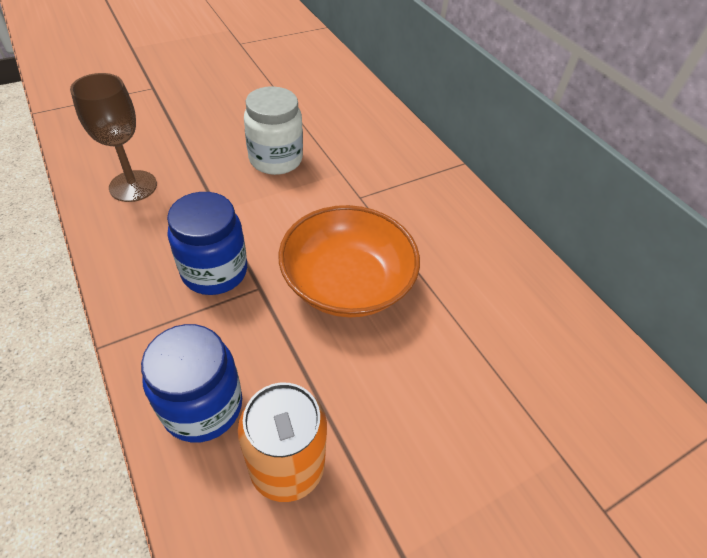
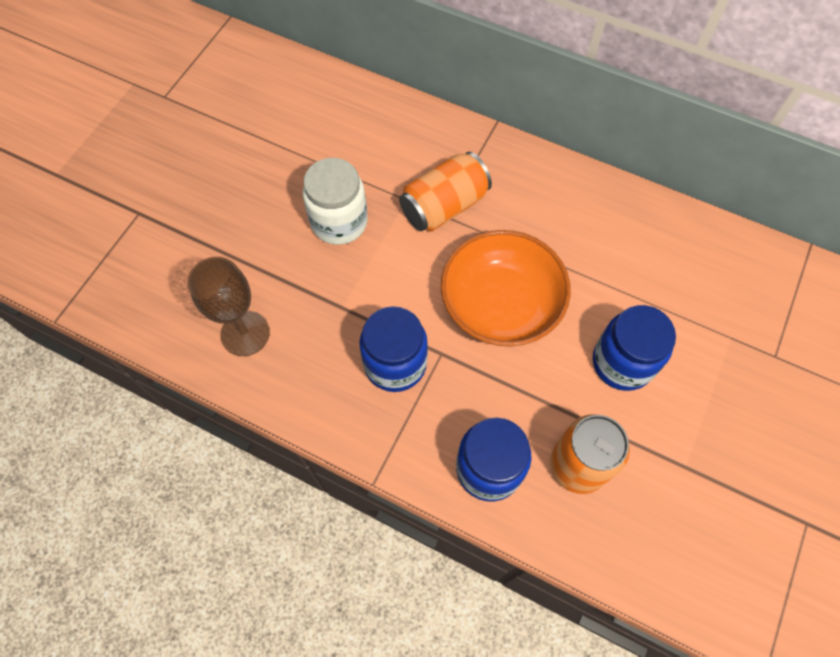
camera: 30 degrees left, 15 degrees up
none -> orange can [399,152,492,232]
none -> blue jar [593,305,676,391]

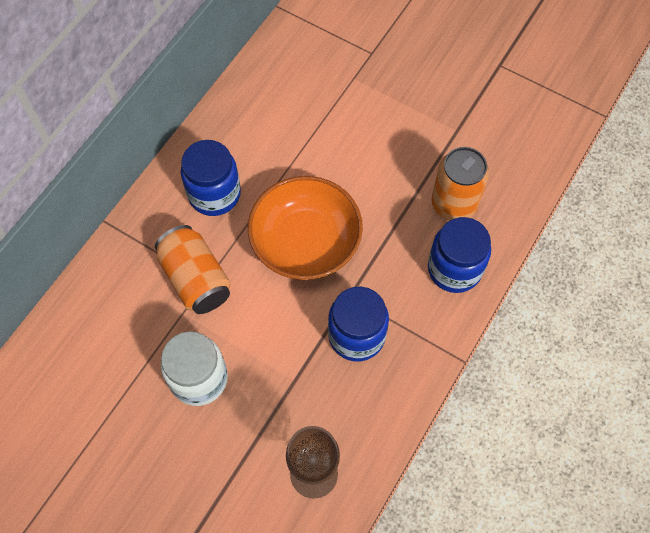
camera: 85 degrees left, 0 degrees up
blue jar [593,305,676,391] -> blue jar moved to [181,140,241,216]

